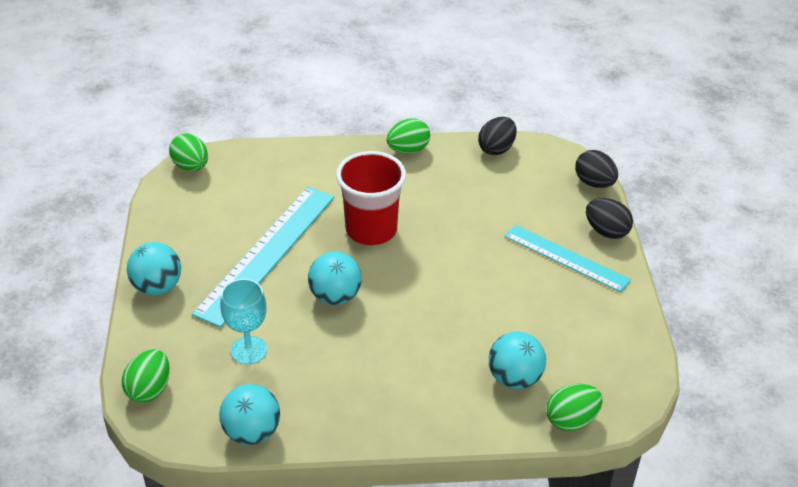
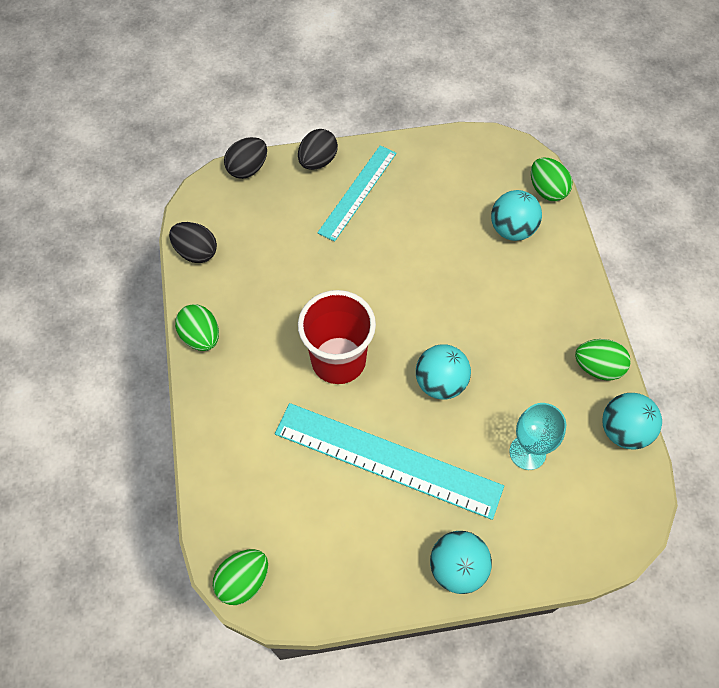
camera: 95 degrees left, 20 degrees up
green egg [122,349,170,403] -> green egg moved to [575,339,631,380]

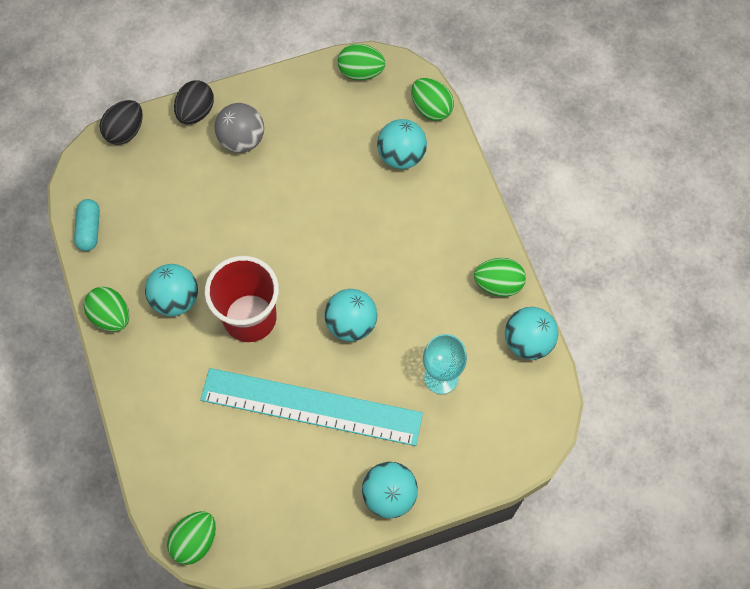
camera: 10 degrees left, 5 degrees up
black egg [169,222,217,263] -> turquoise capsule [74,199,100,251]
turquoise ruler [317,145,397,242] -> grey ball [214,103,264,153]
none -> turquoise ball [145,264,198,316]
none -> green egg [338,44,385,80]

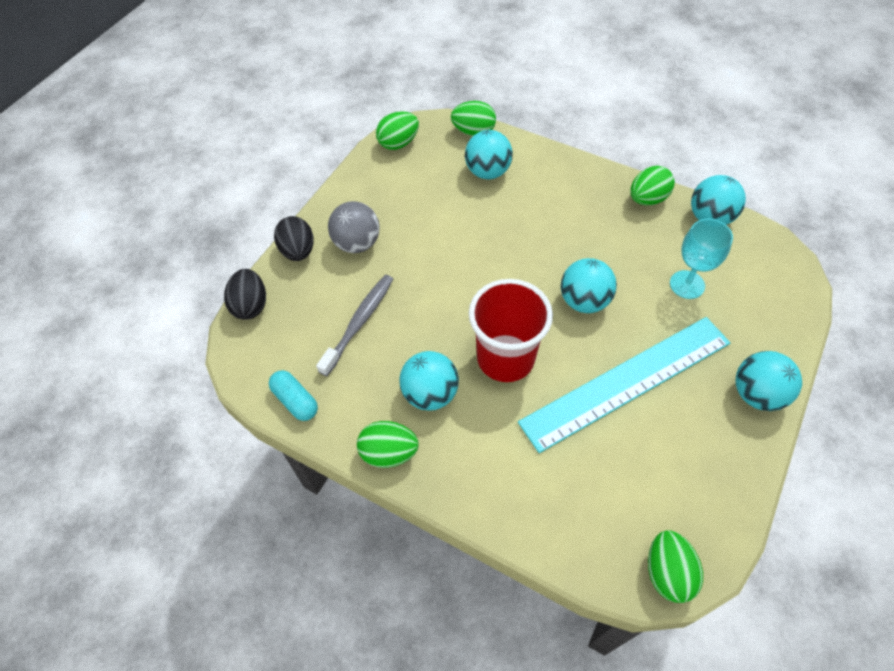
camera: 40 degrees left, 10 degrees down
none -> grey toothbrush [316,275,393,376]

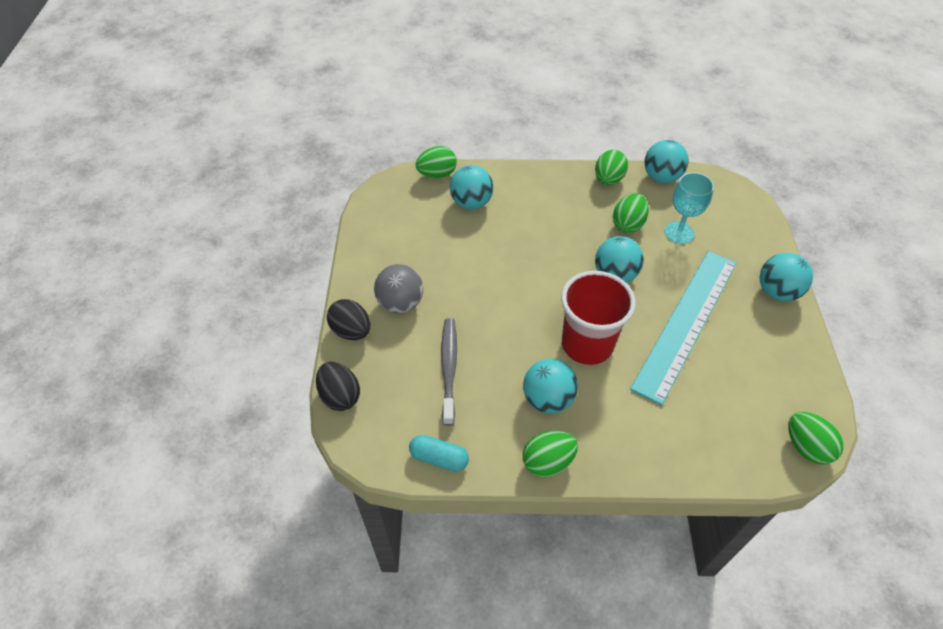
camera: 30 degrees left, 5 degrees down
green egg [376,111,419,150] -> green egg moved to [613,193,649,233]

